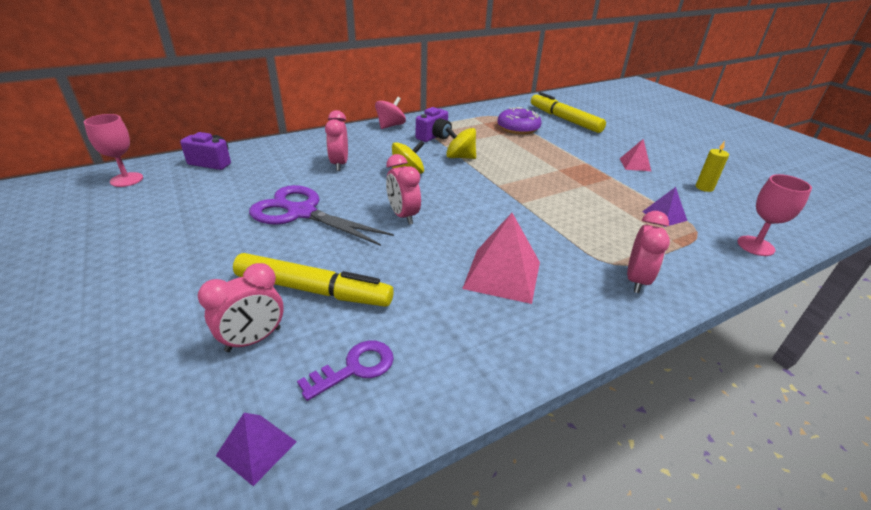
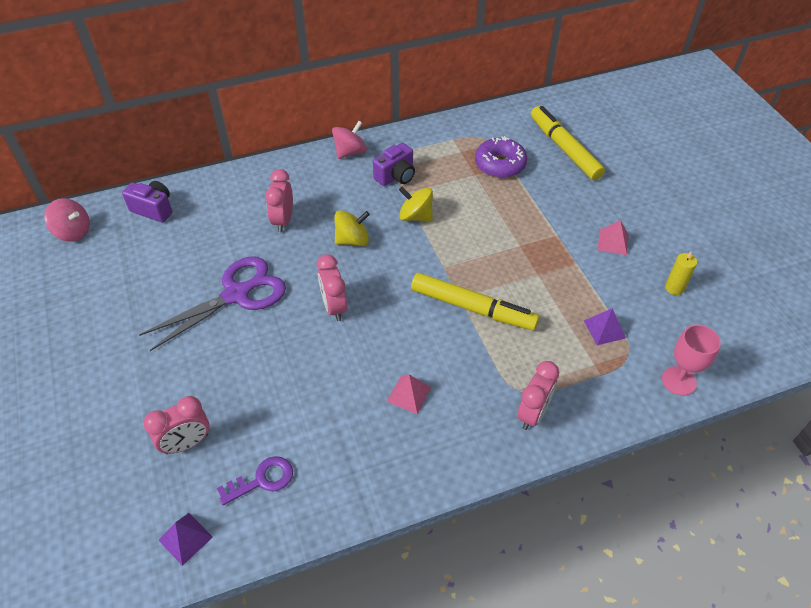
camera: 10 degrees right, 15 degrees up
pink goblet [84,114,143,187] -> pink spinning top [44,198,90,242]
yellow marker [233,253,394,307] -> yellow marker moved to [411,273,539,331]
purple scissors [249,185,394,246] -> purple scissors turned 105 degrees clockwise [139,256,286,351]
pink pyramid [462,213,540,304] -> pink pyramid [386,374,431,414], size x0.55

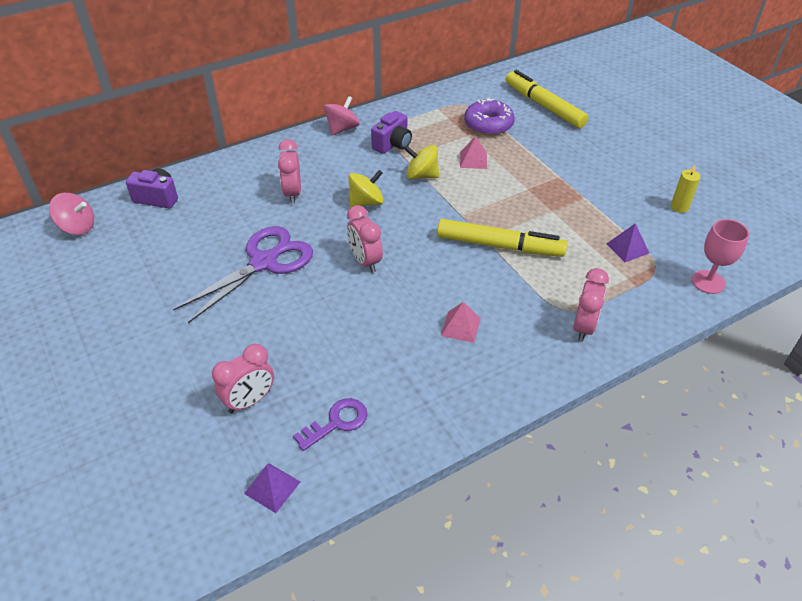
camera: 10 degrees left, 5 degrees down
pink pyramid [598,220,629,255] -> pink pyramid moved to [460,136,487,169]

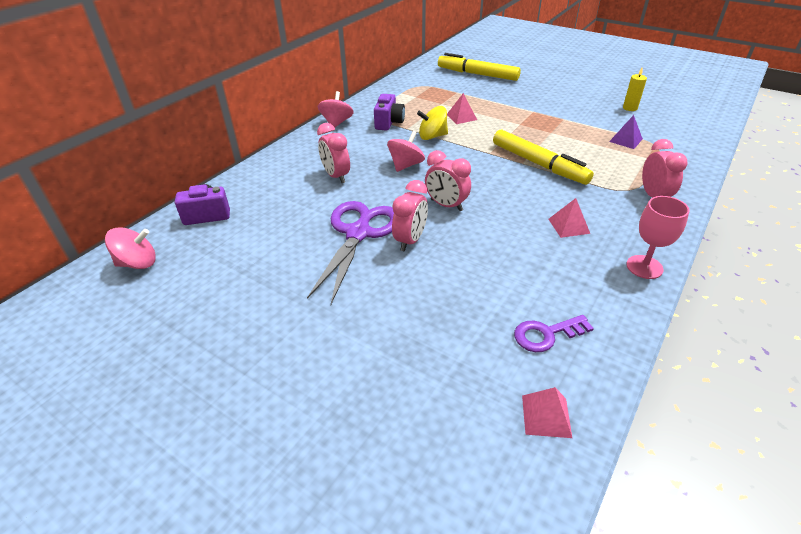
camera: 25 degrees left, 5 degrees down
pink clock [212,344,274,413] -> pink clock moved to [392,180,428,251]
purple pyramid [244,463,300,513] -> pink pyramid [522,387,572,438]
purple key [293,398,367,451] -> purple key turned 135 degrees counterclockwise [514,315,594,352]
yellow spinning top [348,170,384,207] -> pink spinning top [387,131,425,172]
yellow marker [437,219,567,257] -> yellow marker turned 60 degrees clockwise [493,130,594,185]
purple donut [464,98,515,136] -> none
pink goblet [692,219,749,294] -> pink goblet moved to [626,196,689,279]

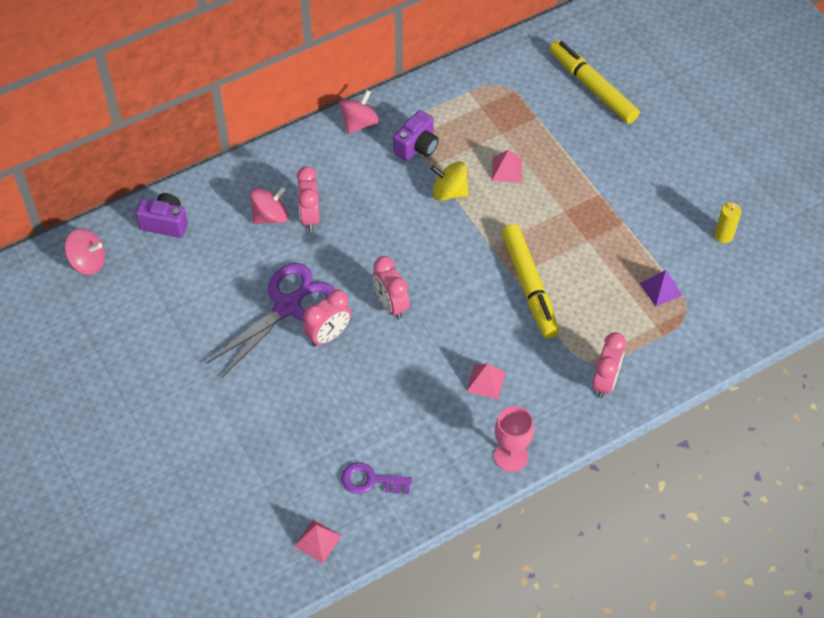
camera: 25 degrees right, 15 degrees up
pink spinning top [387,131,425,172] -> pink spinning top moved to [250,187,288,224]

